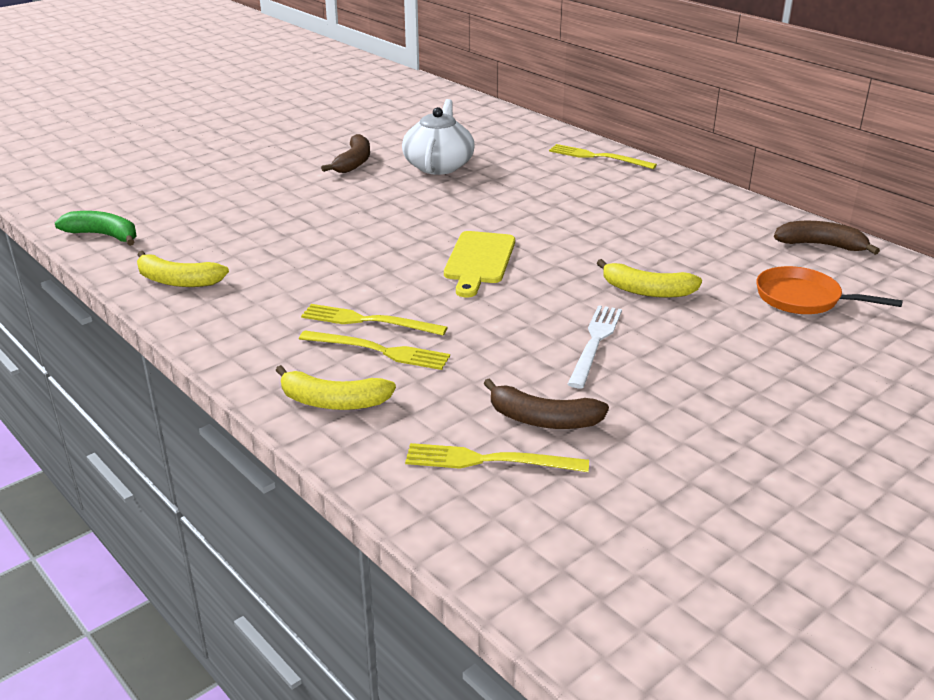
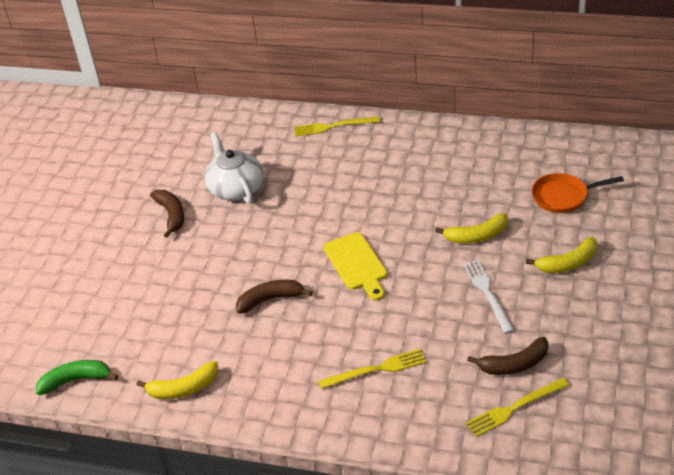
camera: 30 degrees left, 10 degrees up
yellow banana [275,365,396,410] -> yellow banana moved to [526,237,597,273]
yellow fork [301,304,448,336] -> none
brown banana [774,221,880,255] -> brown banana moved to [236,280,313,314]

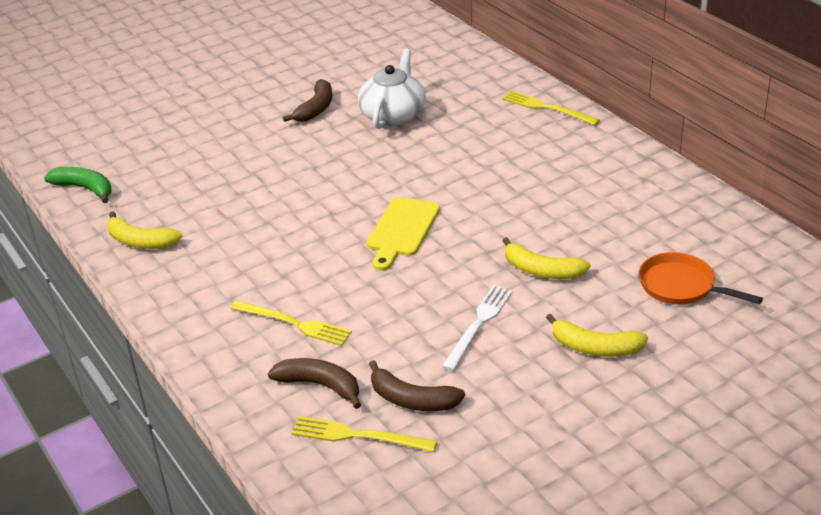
camera: 40 degrees right, 5 degrees down
brown banana [236,280,313,314] -> brown banana moved to [268,358,361,409]

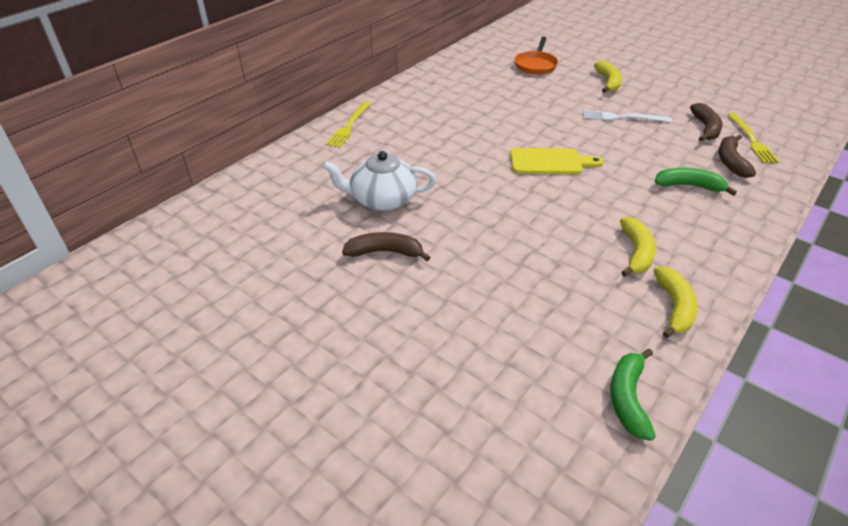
camera: 110 degrees left, 5 degrees up
yellow fork [230,300,352,346] -> green banana [655,168,737,196]
yellow banana [502,237,591,279] -> yellow banana moved to [620,217,656,277]

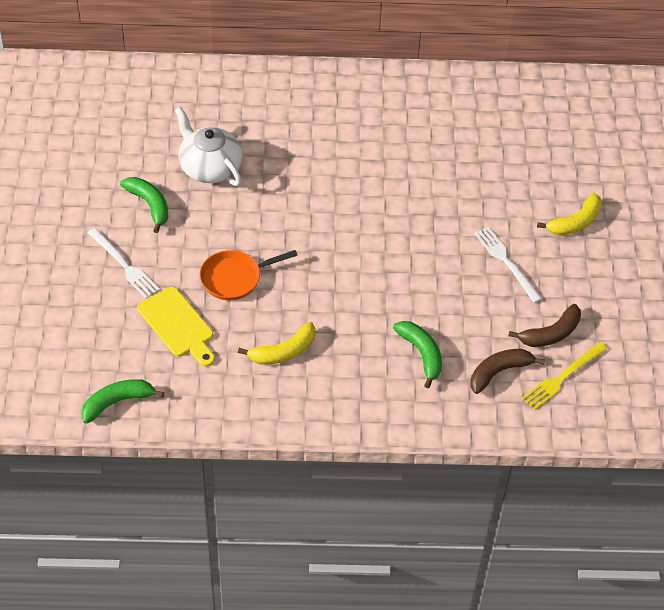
camera: 50 degrees right, 10 degrees up
yellow fork [326,101,371,148] -> none
brown banana [342,232,430,261] -> green banana [120,177,168,233]
yellow cutting board [510,148,603,174] -> yellow cutting board moved to [137,287,215,367]
orange pan [514,36,558,75] -> orange pan moved to [200,250,298,300]
yellow banana [653,267,697,338] -> none
none -> white fork [88,228,160,299]

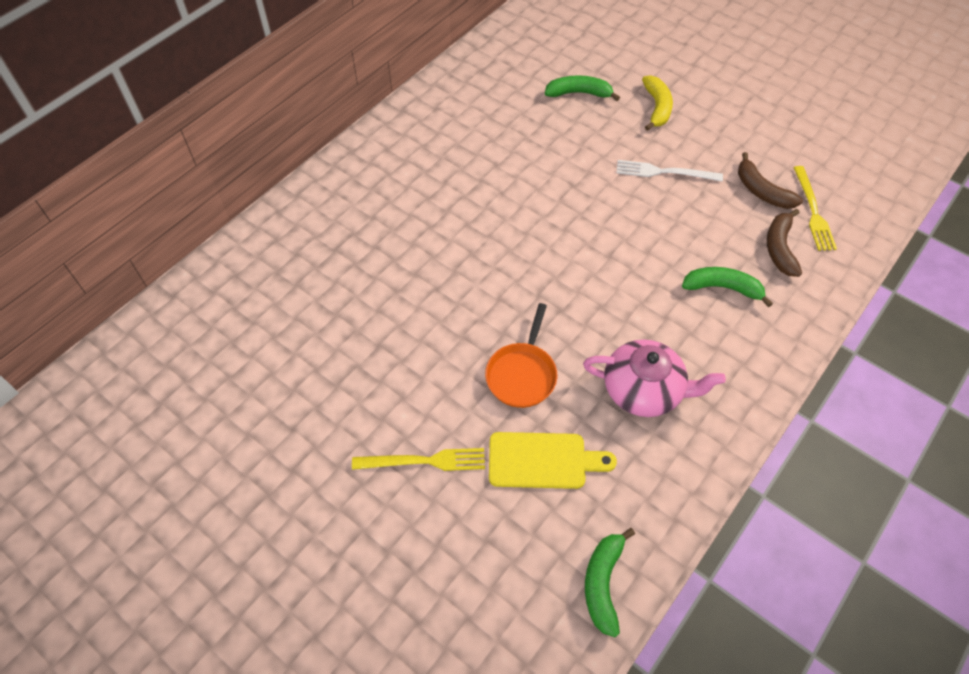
camera: 50 degrees left, 5 degrees up
white fork [88,228,160,299] -> yellow fork [352,448,485,471]
green banana [120,177,168,233] -> green banana moved to [545,75,620,101]
white teapot [175,107,243,186] -> none
yellow banana [238,322,315,365] -> pink teapot [583,339,726,417]
brown banana [508,304,581,347] -> brown banana turned 135 degrees clockwise [738,152,803,209]

